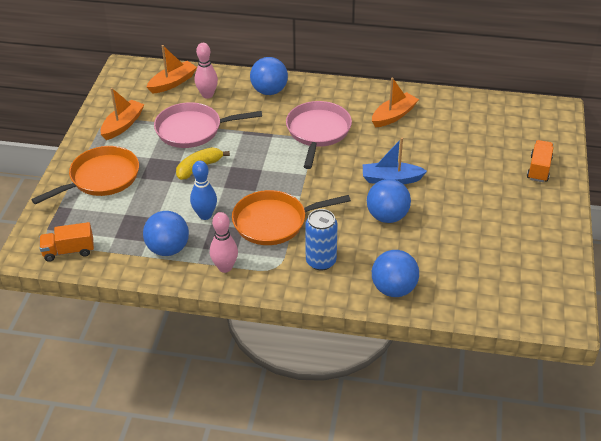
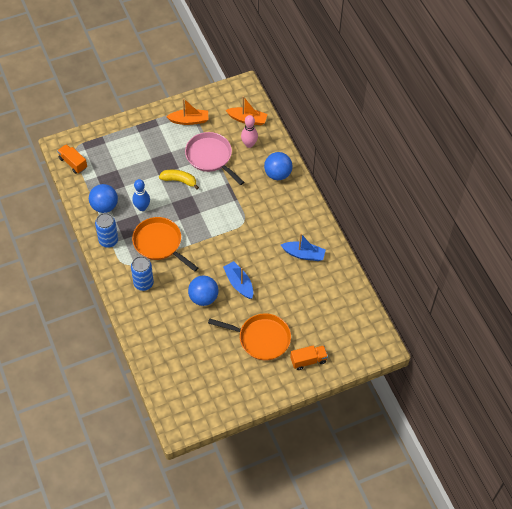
camera: 55 degrees right, 15 degrees up
orange pan [31,146,139,204] -> orange pan moved to [208,313,291,360]
pink bowling pin [210,212,238,273] -> blue can [95,213,118,248]
pink pan [286,101,352,169] -> none
orange boat [372,77,419,127] -> blue boat [281,233,326,261]
blue ball [372,250,419,297] -> none

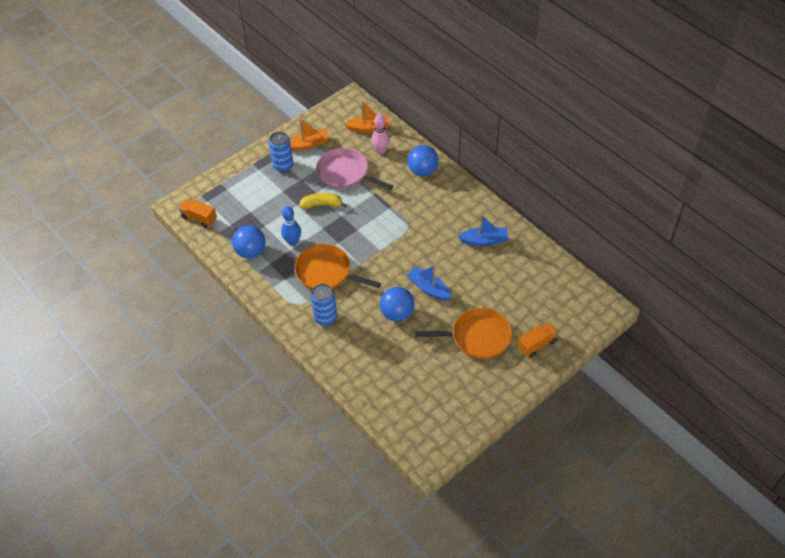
camera: 15 degrees left, 5 degrees down
blue can [95,213,118,248] -> blue can moved to [269,132,293,173]

